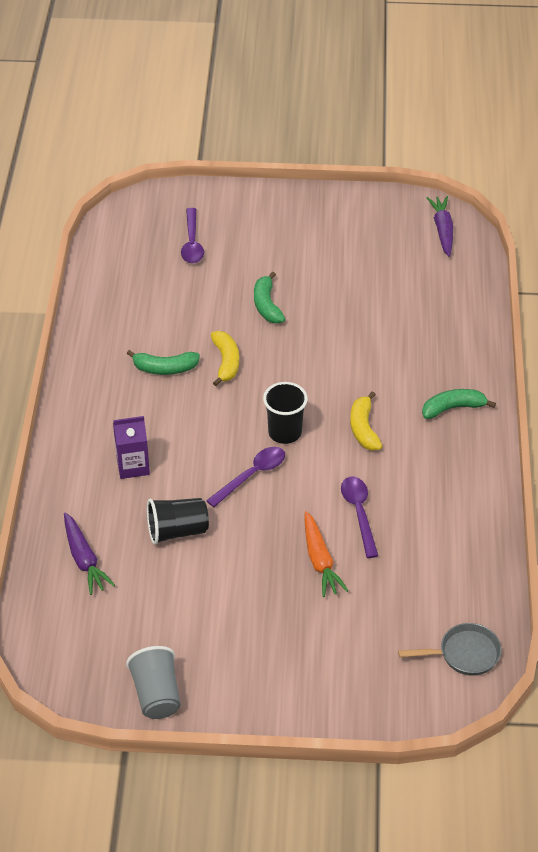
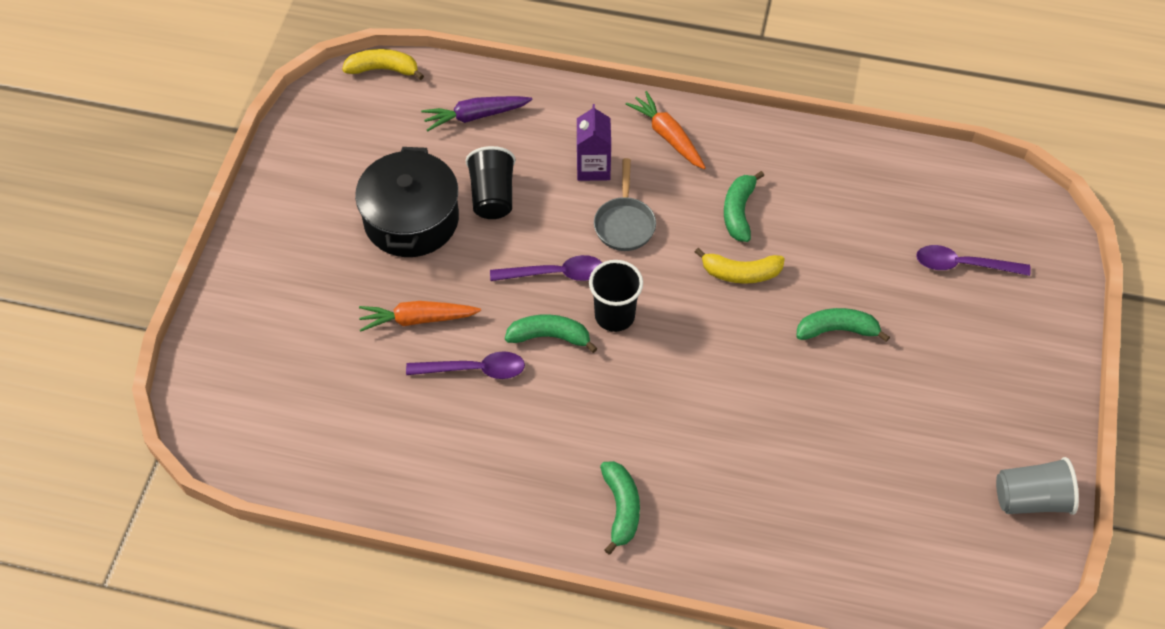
camera: 100 degrees right, 10 degrees up
grey cup [126,646,180,719] -> grey cup moved to [996,457,1079,515]
purple spoon [206,447,285,507] -> purple spoon turned 60 degrees counterclockwise [490,255,602,281]
yellow banana [350,391,382,450] -> yellow banana moved to [342,49,424,80]
grey pan [398,623,502,676] -> grey pan moved to [594,158,656,251]
purple carrot [426,196,453,257] -> none
none -> black pot [355,147,459,257]
none -> green banana [505,314,598,353]
none -> orange carrot [626,91,706,169]

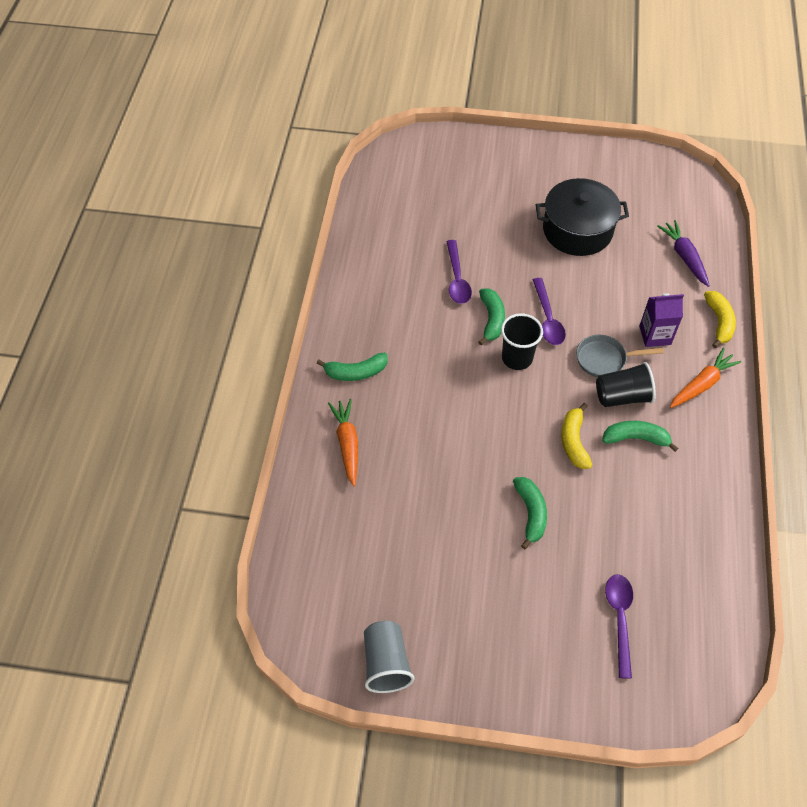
camera: 85 degrees right, 0 degrees up
yellow banana [342,49,424,80] -> yellow banana moved to [704,291,736,348]
orange carrot [359,301,481,332] -> orange carrot moved to [328,399,358,486]
black cup [465,146,516,219] -> black cup moved to [596,362,656,407]

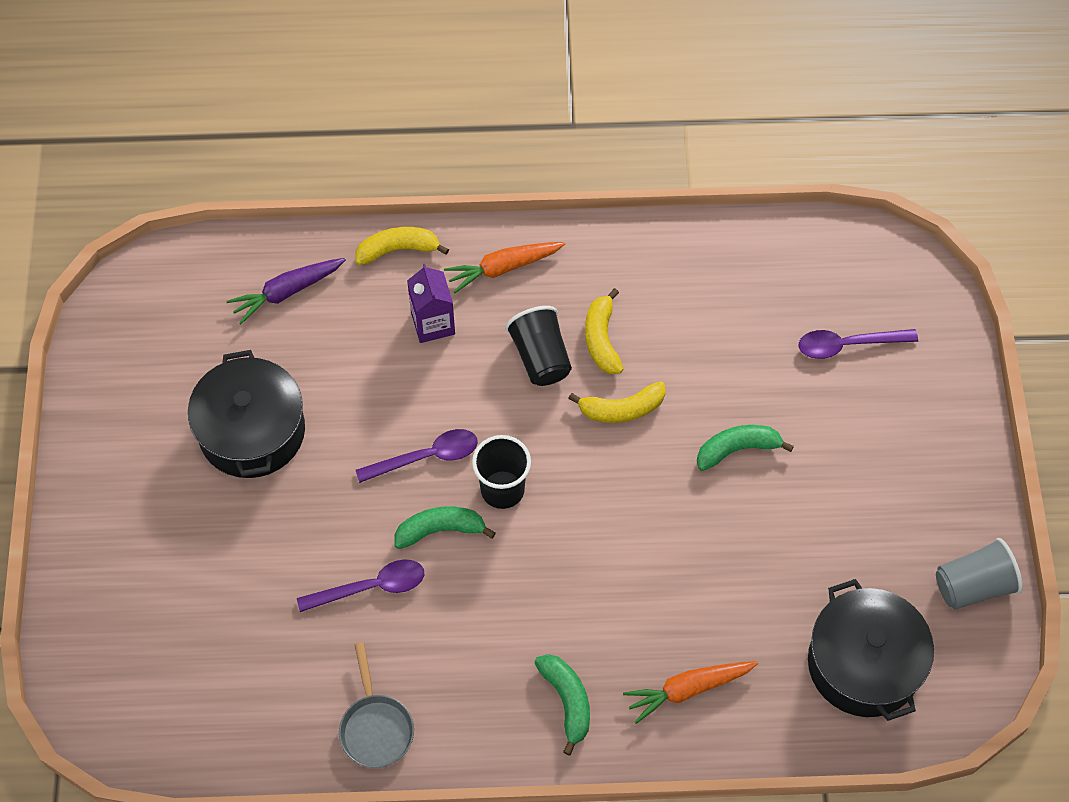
camera: 100 degrees left, 5 degrees up
grey pan [576,335,664,377] -> grey pan moved to [339,643,414,768]
green banana [602,421,679,452] -> yellow banana [585,288,623,374]
orange carrot [670,348,742,408] -> orange carrot turned 60 degrees counterclockwise [444,242,565,293]
none -> black pot [808,579,934,721]

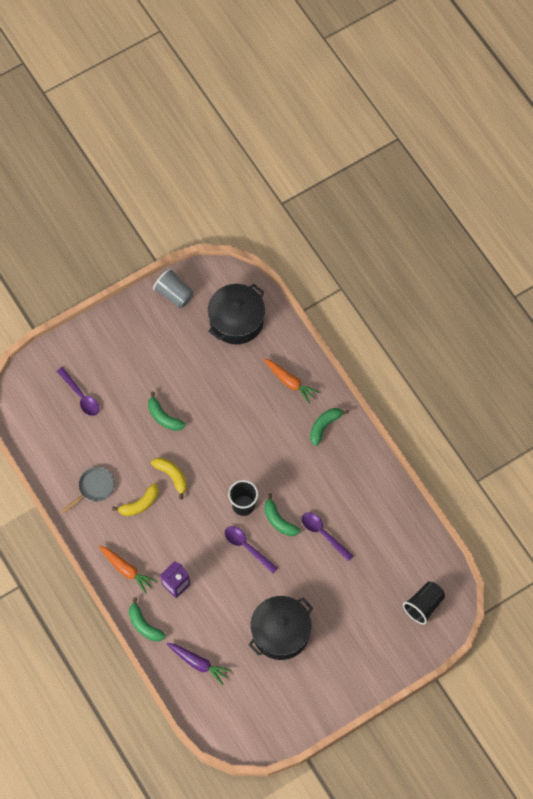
camera: 120 degrees left, 5 degrees up
grey pan [339,643,414,768] -> grey pan moved to [61,467,115,514]
yellow banana [355,227,449,265] -> green banana [129,597,166,642]
black cup [505,306,572,386] -> black cup moved to [403,582,445,625]

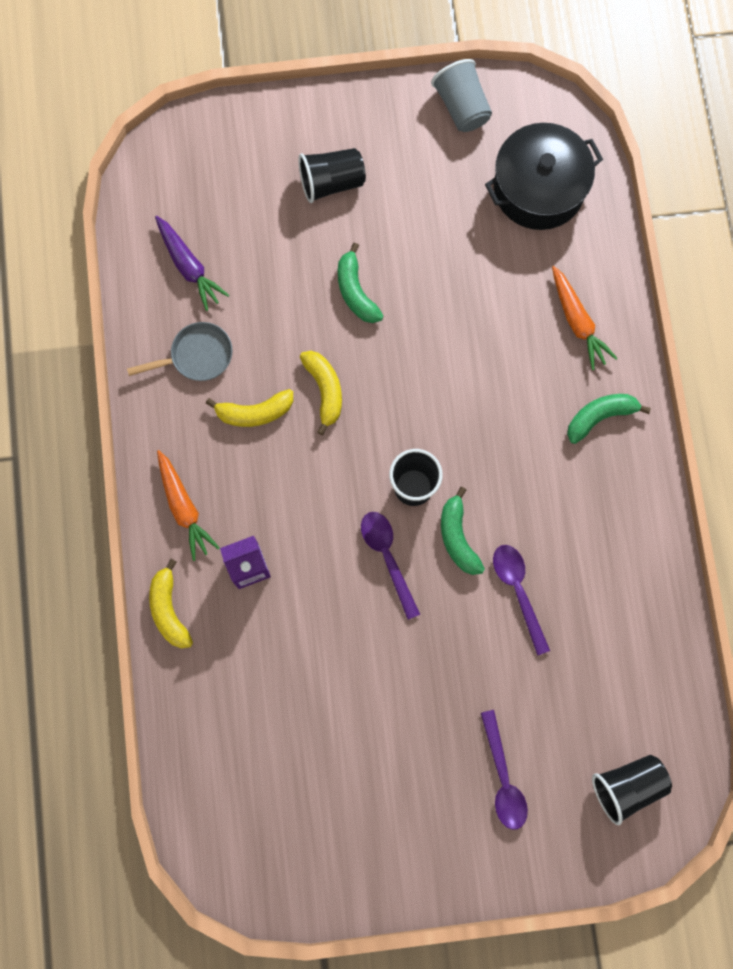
camera: 25 degrees right, 10 degrees up
purple spoon [57,367,99,416] -> purple spoon moved to [481,710,528,830]
green banana [129,597,166,642] -> yellow banana [149,559,193,648]
purple carrot [167,643,231,685] -> purple carrot moved to [155,216,229,311]
black pot [249,596,313,660] -> none
none -> black cup [298,148,366,203]

